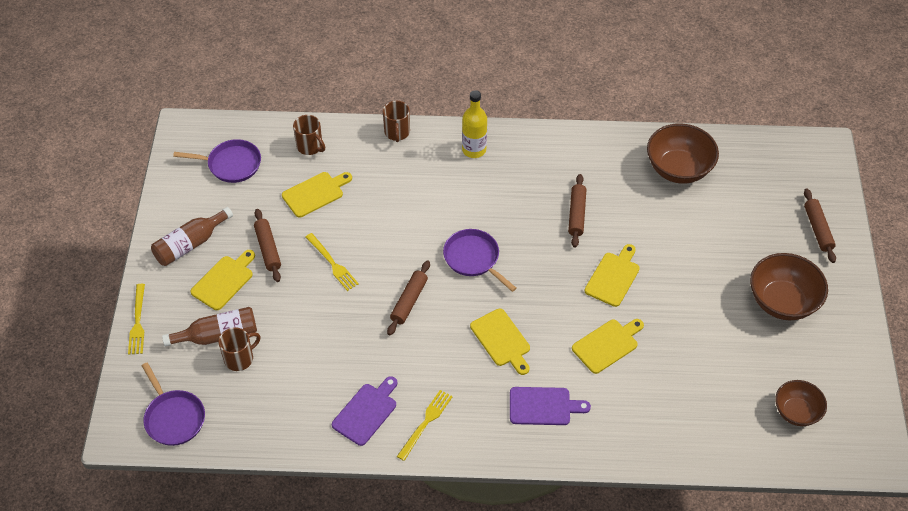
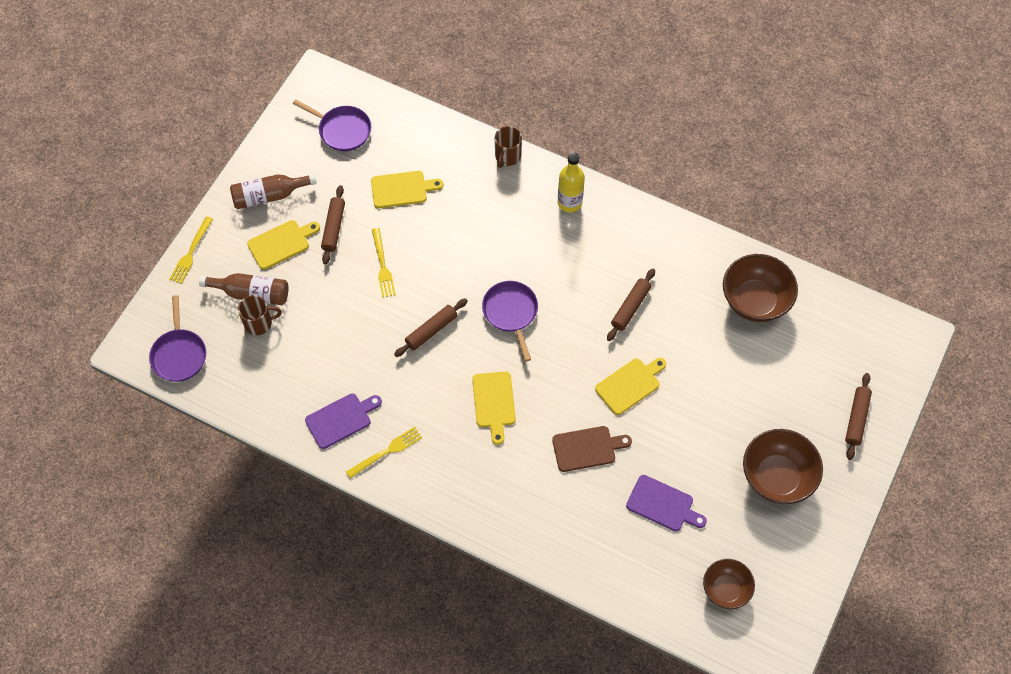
camera: 25 degrees right, 10 degrees up
brown mug [293,115,325,155] -> none
purple cutting board [510,387,591,425] -> purple cutting board moved to [626,475,707,531]
yellow cutting board [572,319,644,374] -> brown cutting board [552,426,632,472]

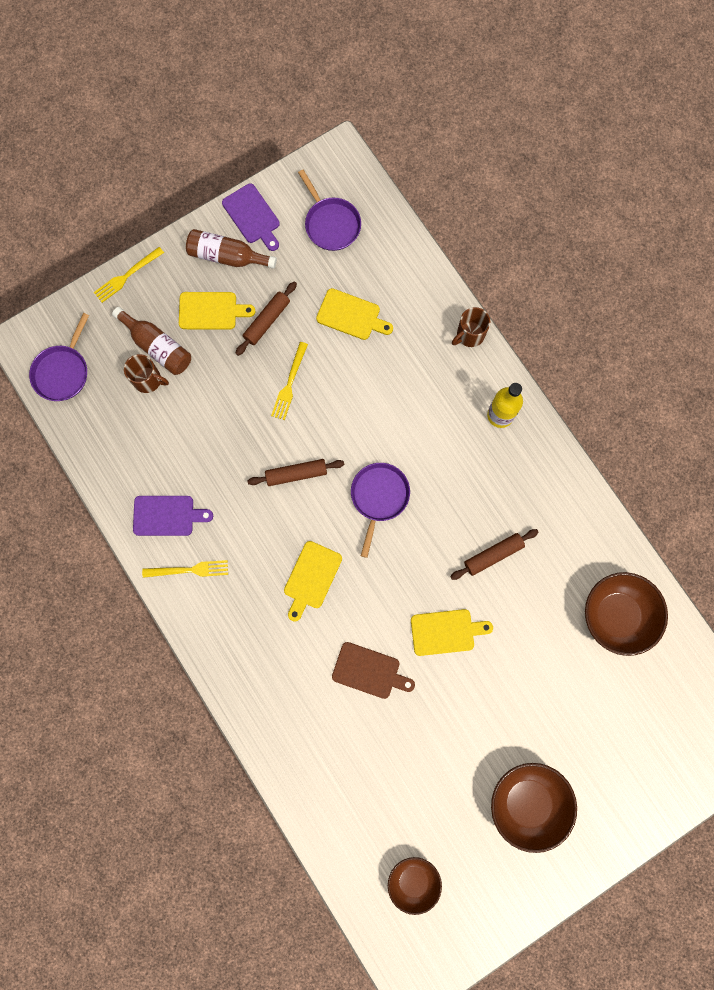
camera: 30 degrees right, 15 degrees up
purple cutting board [626,475,707,531] -> purple cutting board moved to [222,184,280,251]
brown rolling pin [845,373,872,460] -> none

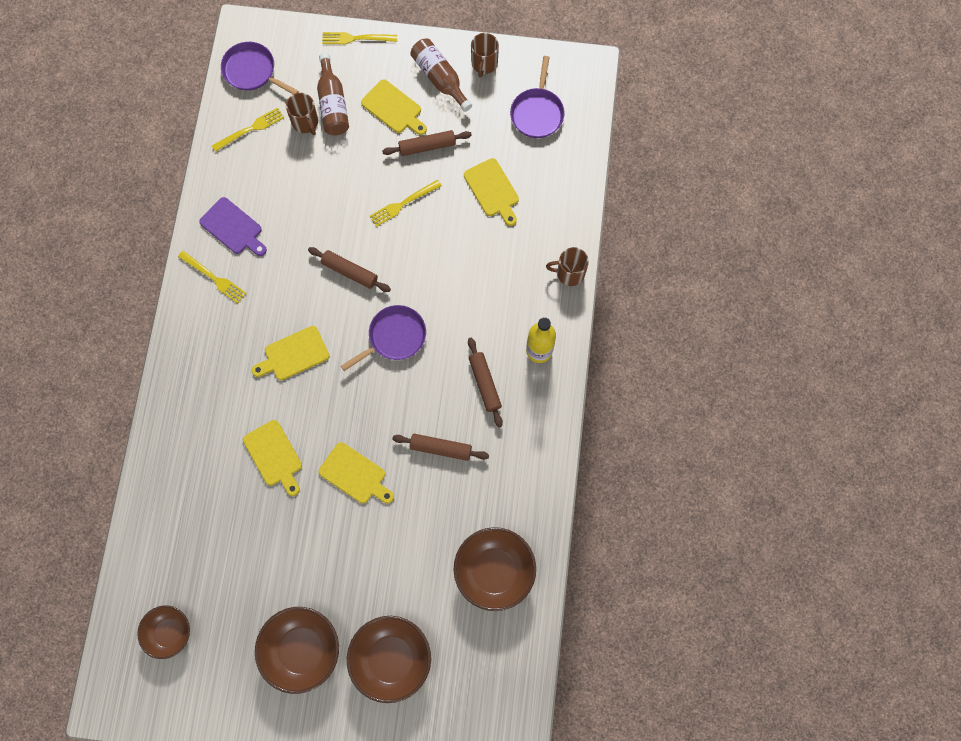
camera: 40 degrees right, 5 degrees down
purple pan [29,313,89,401] -> purple pan turned 60 degrees clockwise [221,42,299,94]
purple cutting board [222,184,280,251] -> brown mug [471,33,499,78]
brown cutting board [332,642,415,699] -> yellow cutting board [243,420,302,496]
none -> yellow fork [212,107,284,152]
none -> brown bowl [347,616,431,703]
none -> brown rolling pin [468,338,503,427]

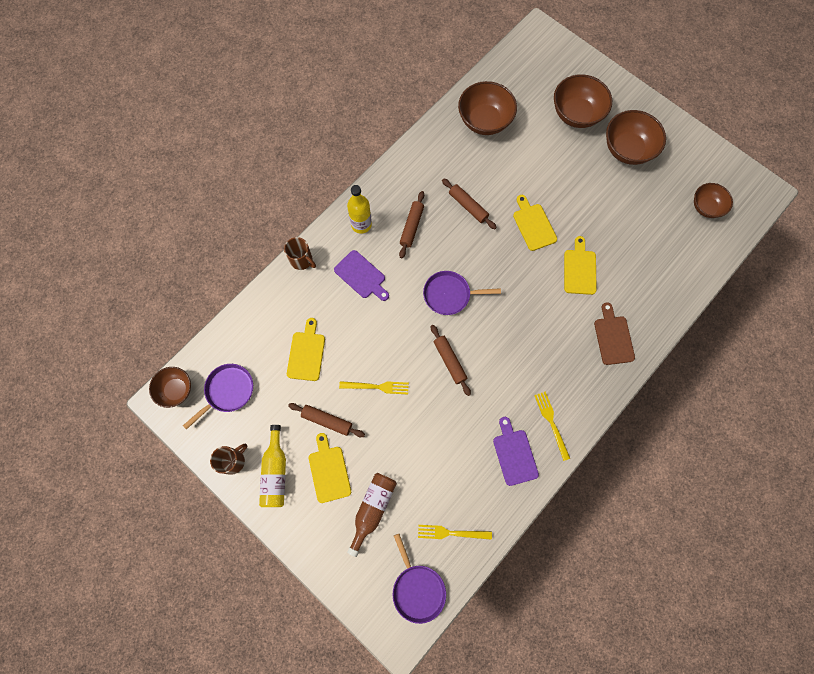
camera: 145 degrees left, 0 degrees up
yellow cutting board [251,326,329,380] -> none
brown mug [286,93,318,135] -> none
yellow fork [322,32,397,44] -> none
brown bottle [410,39,472,112] -> yellow bottle [259,425,286,507]
none -> brown bowl [149,367,191,408]
none -> purple cutting board [334,250,389,301]
none -> brown cutting board [594,302,635,365]

